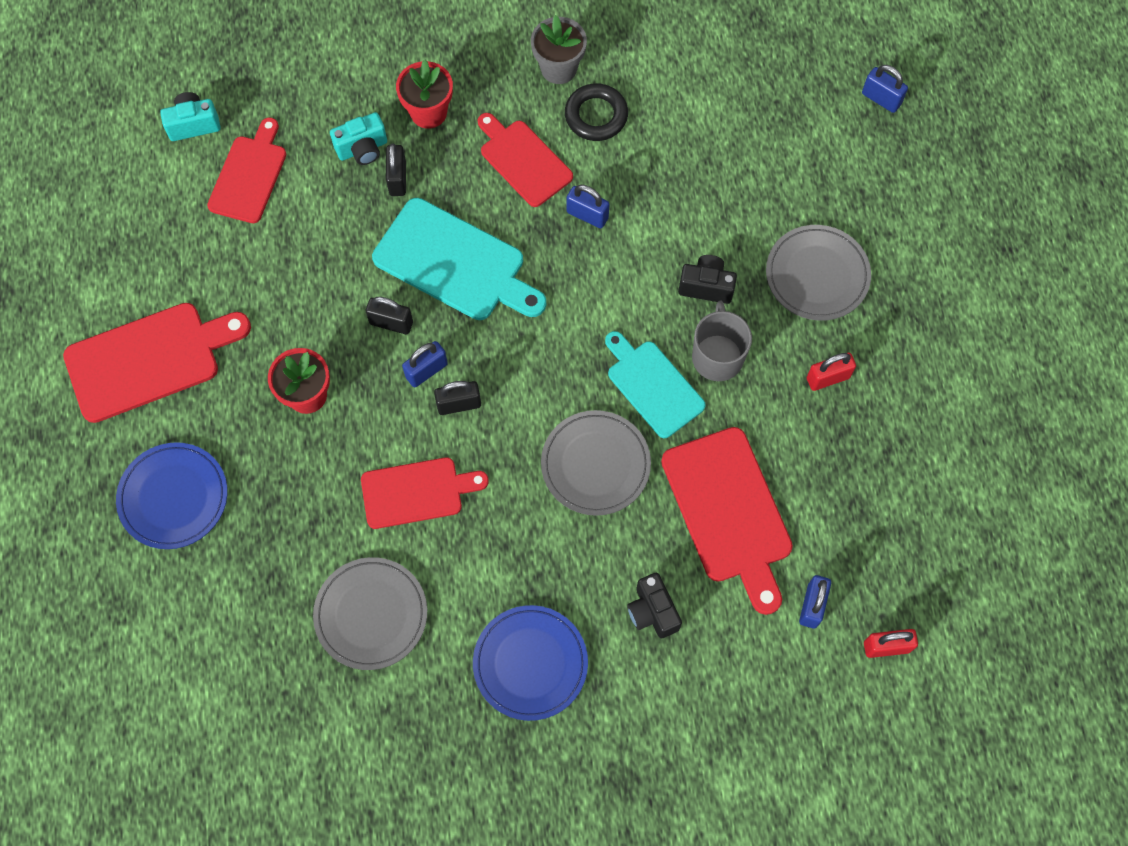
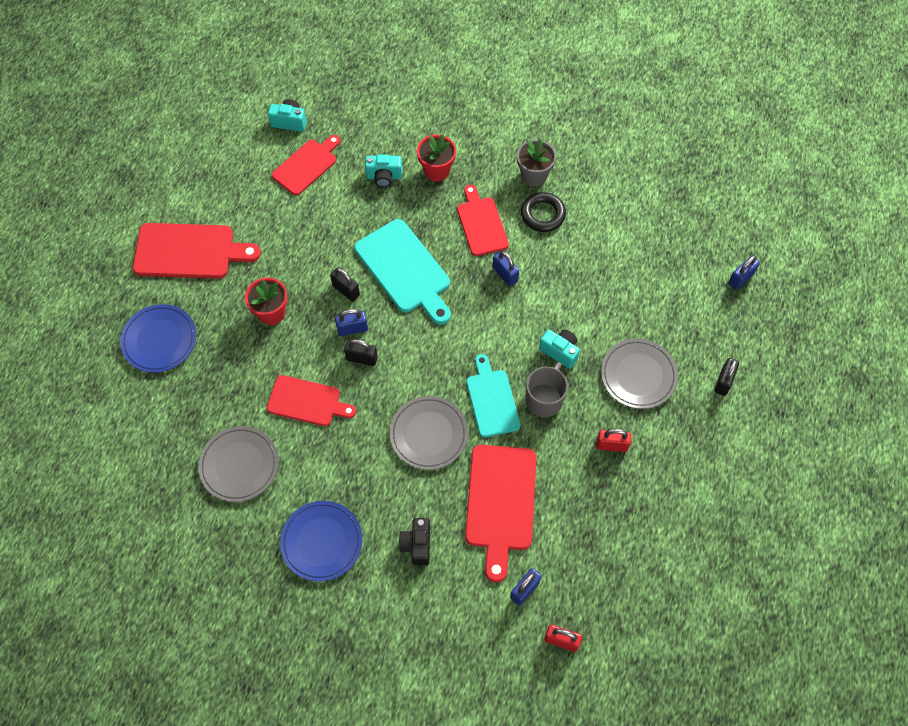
camera: 25 degrees right, 5 degrees down
black padlock [386,143,406,196] -> black padlock moved to [715,358,739,396]
black camera [678,255,737,304] -> turquoise camera [539,329,580,369]
blue padlock [862,65,908,113] -> blue padlock turned 75 degrees clockwise [728,255,760,290]

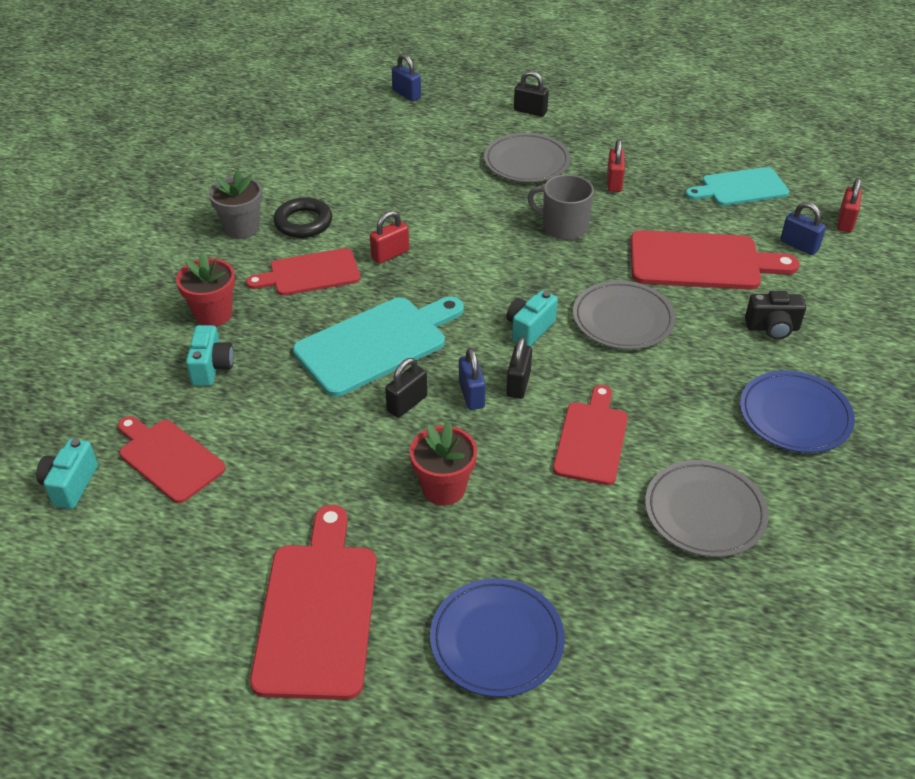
camera: 90 degrees left, 20 degrees down
turquoise cutting board [466,354,520,438] -> turquoise cutting board moved to [685,167,789,206]
blue padlock [493,251,519,286] -> red padlock [370,211,409,264]
turquoise camera [539,329,580,369] -> turquoise camera moved to [506,290,558,346]

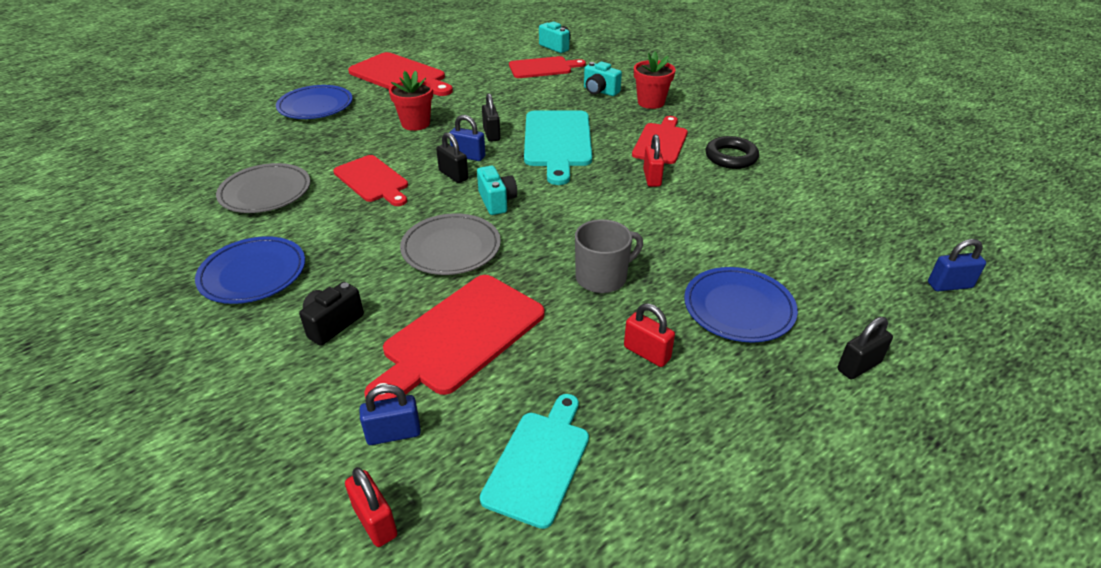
camera: 125 degrees right, 5 degrees down
grey flower pot [209,170,262,239] -> none
grey plate [484,133,570,182] -> blue plate [684,267,798,343]

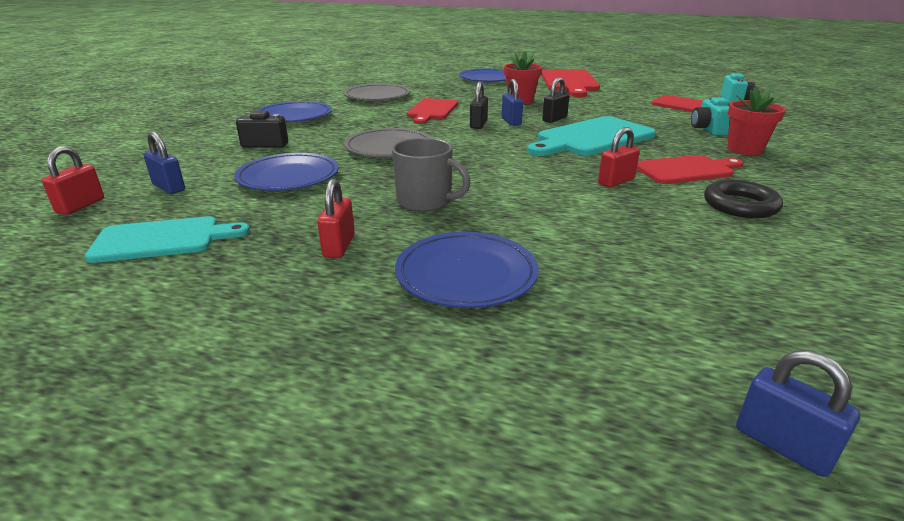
camera: 55 degrees right, 10 degrees down
red cutting board [364,275,545,401] -> blue plate [234,153,339,191]
turquoise camera [477,165,517,215] -> none
black padlock [838,317,893,379] -> none

